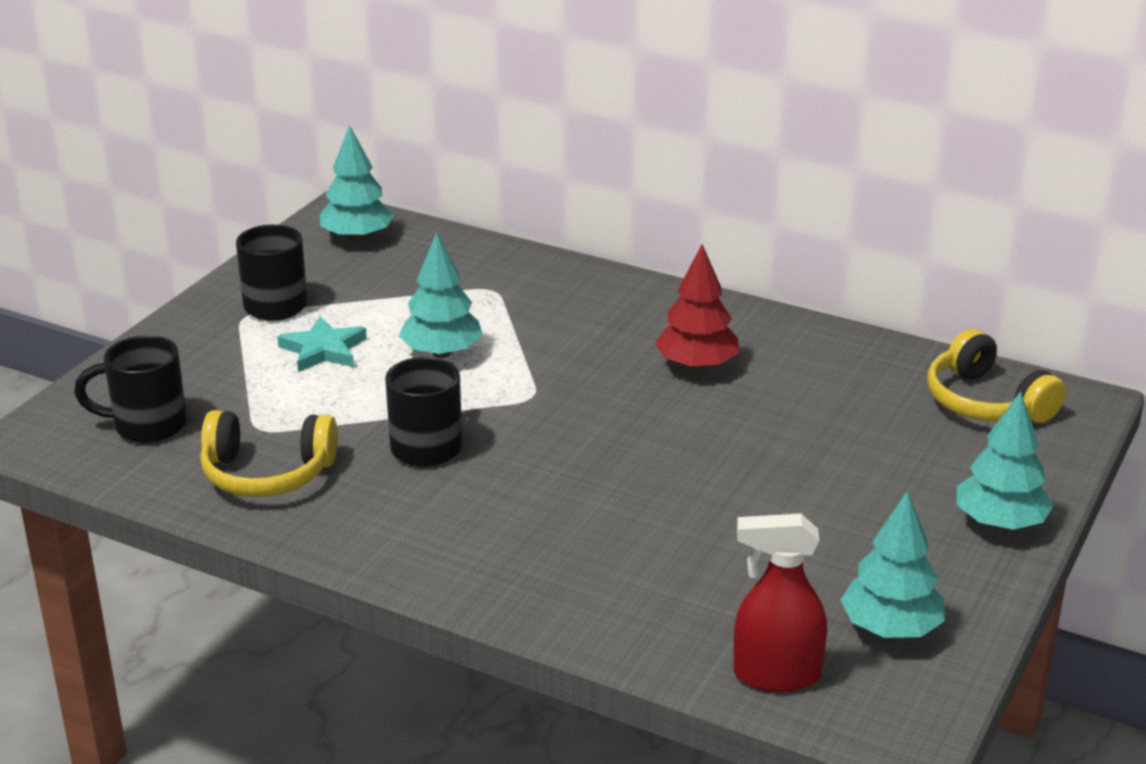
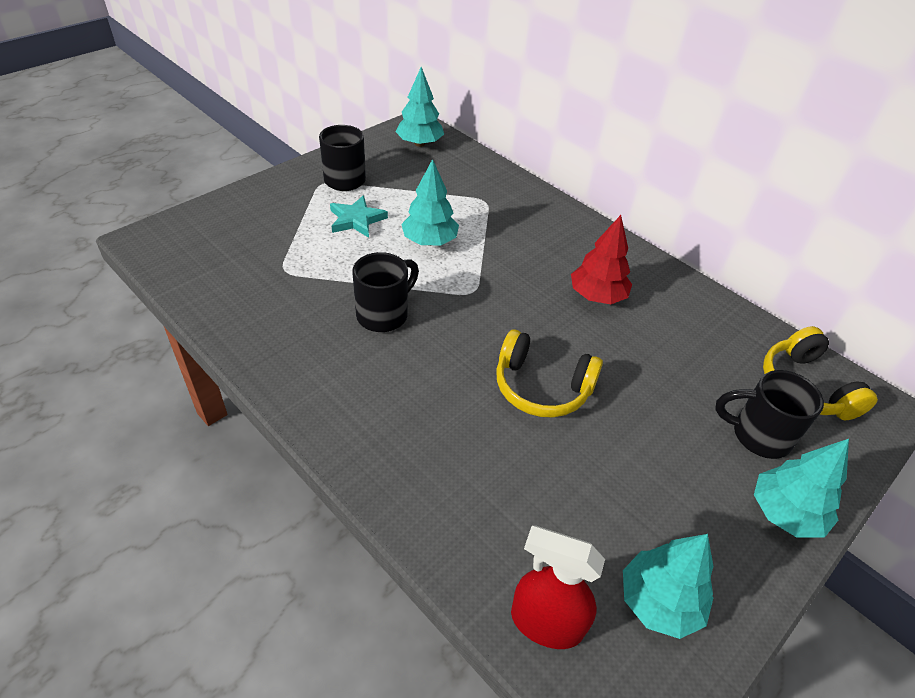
camera: 15 degrees right, 15 degrees up
black mug [74,335,187,443] -> black mug moved to [715,370,824,459]
yellow headphones [200,410,338,497] -> yellow headphones moved to [496,329,603,418]

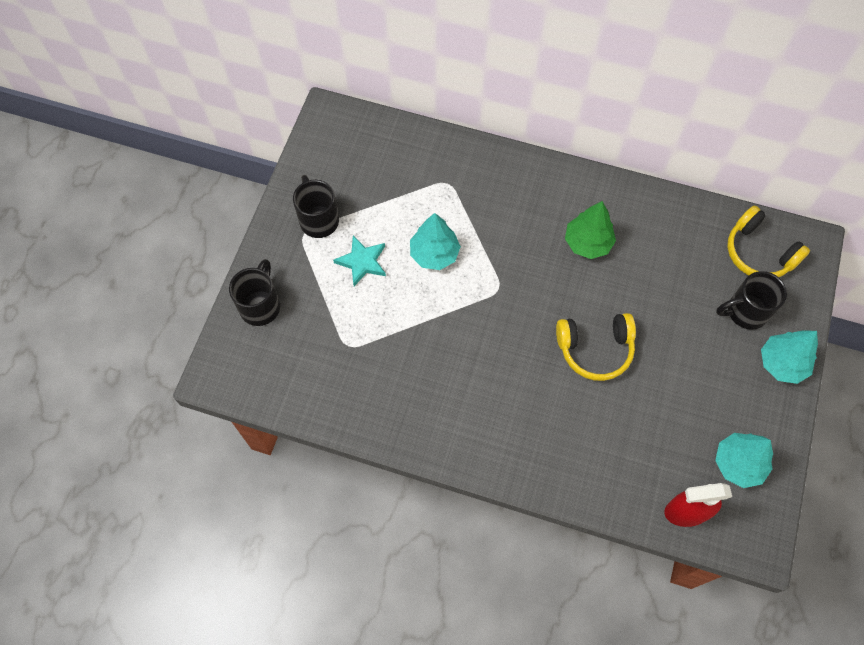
camera: 25 degrees left, 20 degrees up
black mug [352,252,419,332] -> black mug moved to [229,259,280,326]
turquoise tree [395,67,444,147] -> none
red tree [571,215,632,304] -> green tree [565,201,616,259]

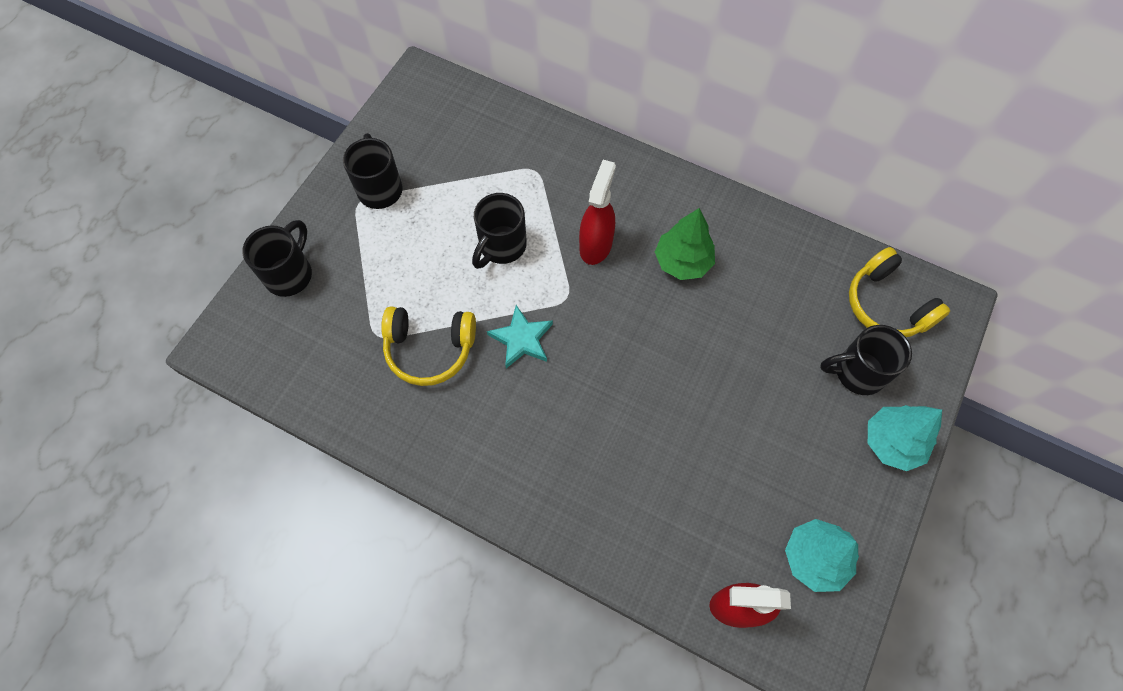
camera: 10 degrees right, 0 degrees up
turquoise star [333,235,386,286] -> turquoise star moved to [487,305,553,368]
turquoise tree [410,213,461,270] -> black mug [472,193,527,269]
yellow headphones [556,313,636,381] -> yellow headphones moved to [381,307,476,386]
none -> red spray bottle [579,160,616,265]

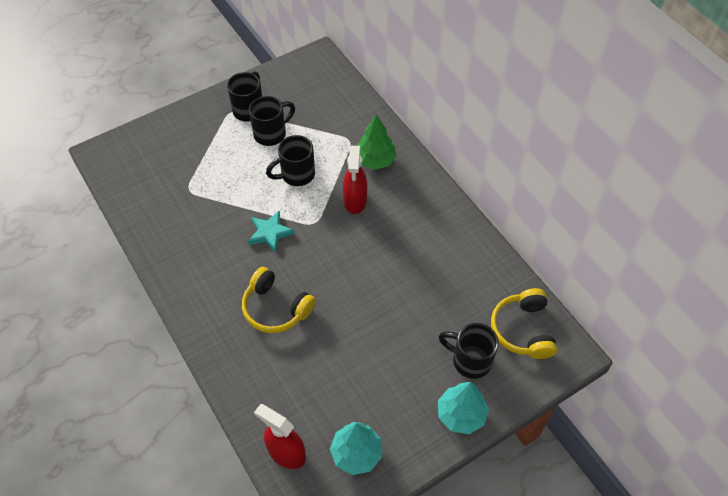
camera: 30 degrees right, 10 degrees down
black mug [242,220,312,297] -> black mug moved to [249,96,295,146]
yellow headphones [381,307,476,386] -> yellow headphones moved to [242,267,316,333]
red spray bottle [579,160,616,265] -> red spray bottle turned 135 degrees clockwise [343,146,367,214]
green tree [655,208,715,280] -> green tree moved to [357,115,397,170]

